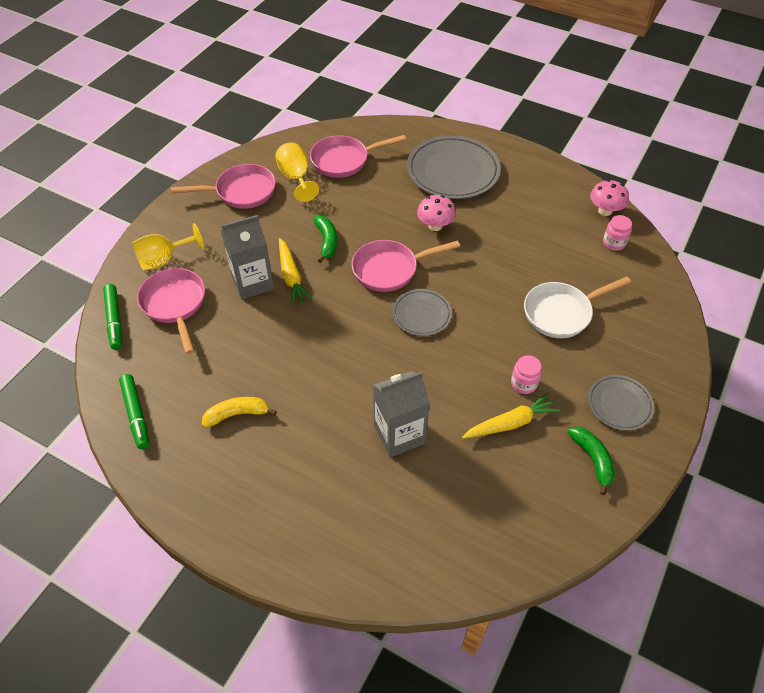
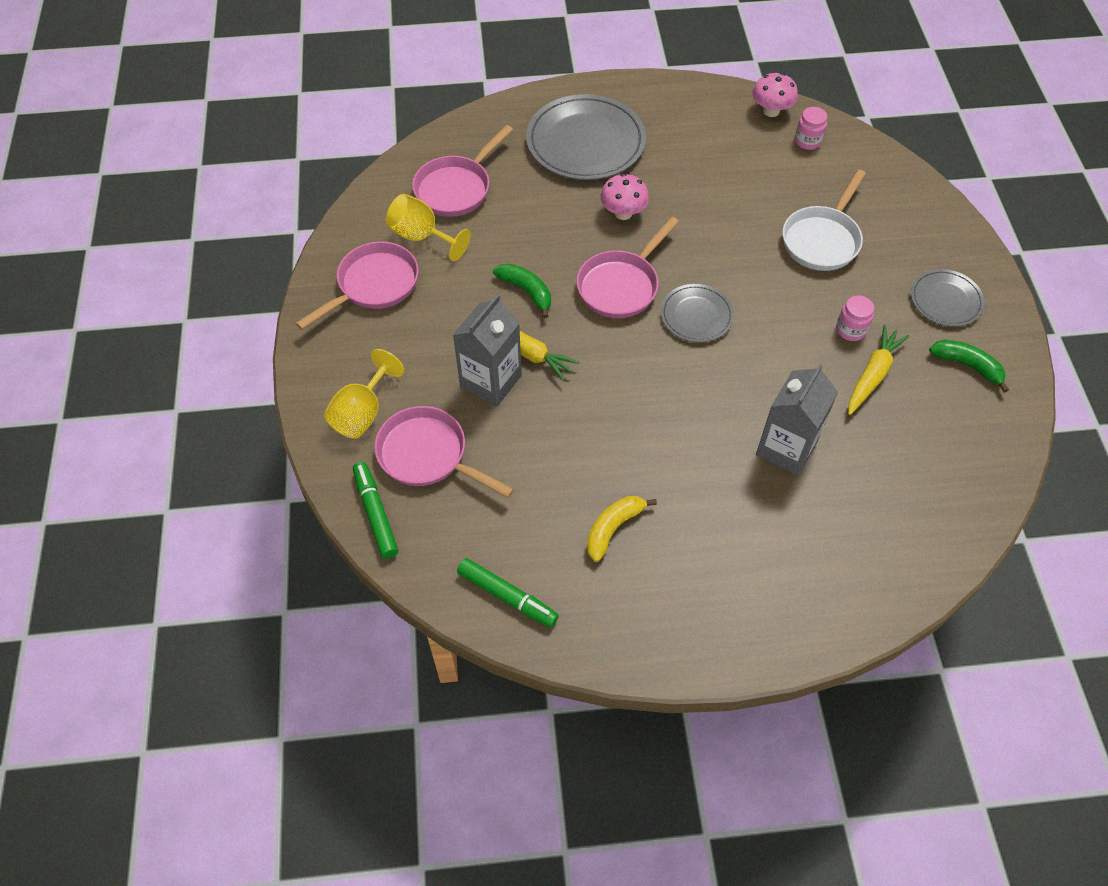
camera: 35 degrees left, 5 degrees up
green marker [103,284,122,350] -> green marker turned 150 degrees counterclockwise [353,462,398,559]

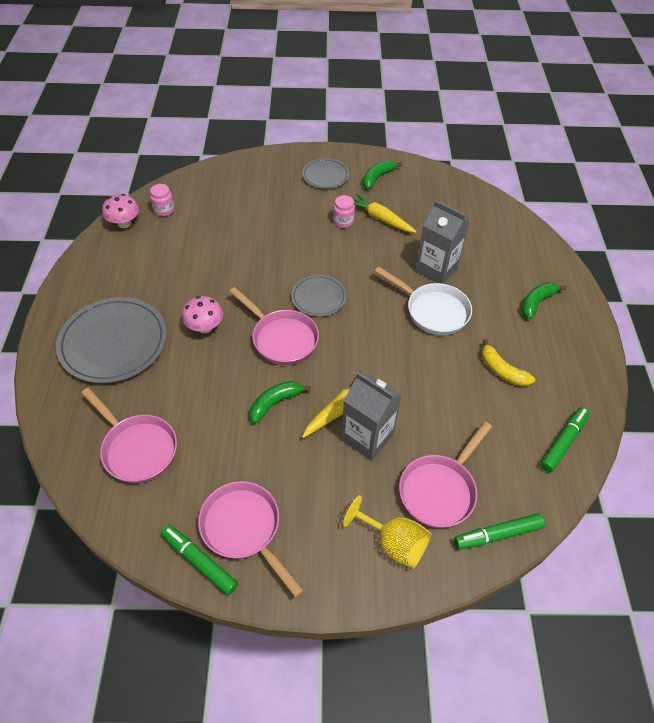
camera: 85 degrees left, 5 degrees down
yellow goblet [386,194,471,261] -> none
white pan [782,169,866,271] -> white pan moved to [374,266,472,335]
none -> green marker [161,525,238,595]
none -> green banana [522,282,567,319]

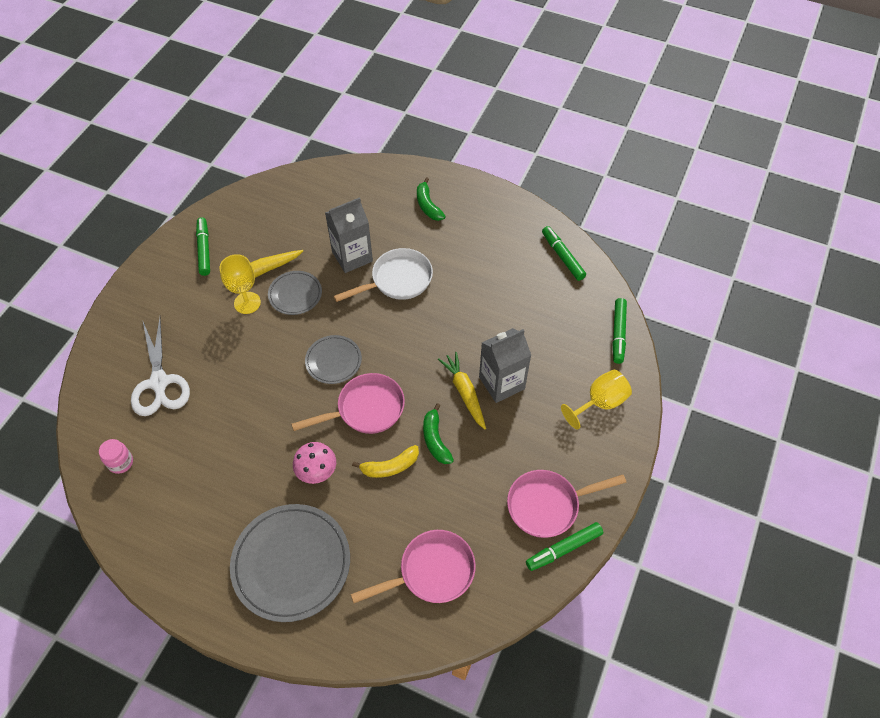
camera: 65 degrees left, 5 degrees up
pink mushroom [102,194,139,228] -> none
grey plate [302,158,349,189] -> grey plate moved to [268,271,322,315]
pink jar [333,195,355,228] -> yellow goblet [220,254,261,314]
green banana [363,160,402,189] -> green marker [196,217,210,276]
pink pan [399,421,492,528] -> none
yellow banana [482,339,535,386] -> yellow banana moved to [352,445,419,478]
none -> white scissors [131,318,190,416]

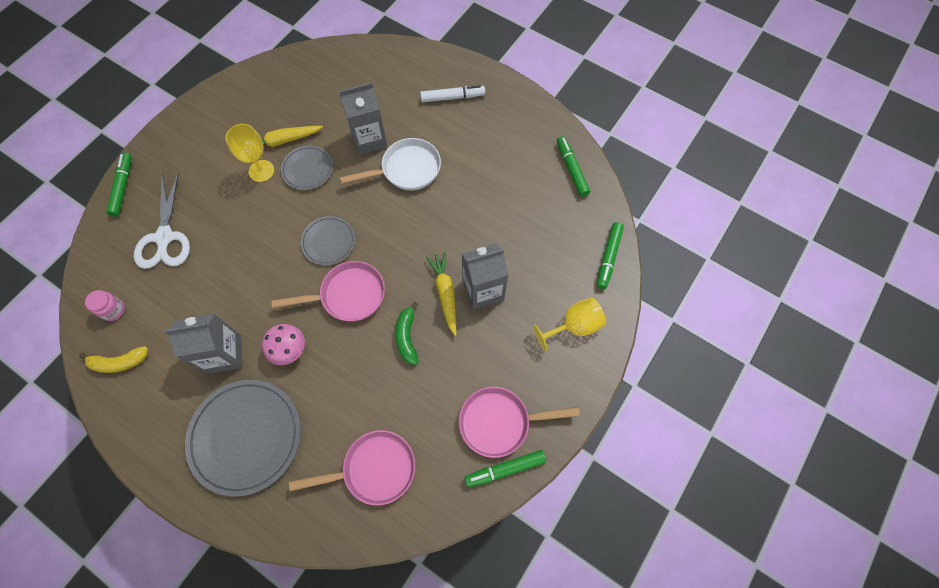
camera: 10 degrees right, 10 degrees up
green marker [196,217,210,276] -> green marker moved to [106,152,132,217]
yellow banana [352,445,419,478] -> yellow banana moved to [79,346,148,373]
green banana [417,177,446,221] -> white marker [420,85,485,102]
none -> grey carton [164,313,242,374]

